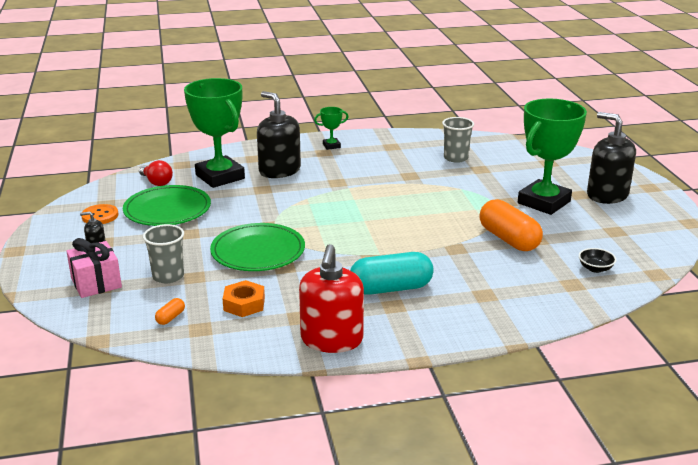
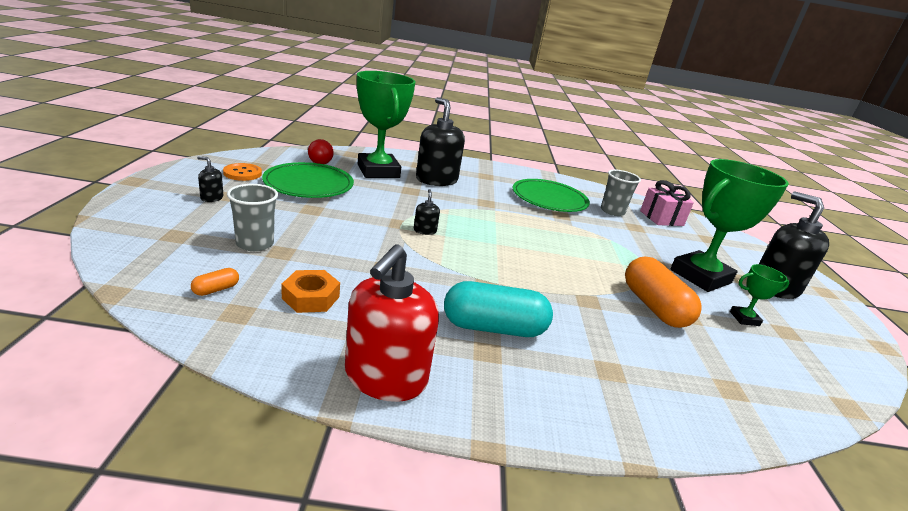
camera: 10 degrees right, 0 degrees up
pink gift [66,238,122,298] -> pink gift moved to [640,180,694,226]
green plate [210,223,305,271] -> green plate moved to [513,179,590,212]
green trophy [314,107,348,150] -> green trophy moved to [730,264,789,326]
black bowl [579,248,616,273] -> none
none -> black soap dispenser [414,189,440,235]

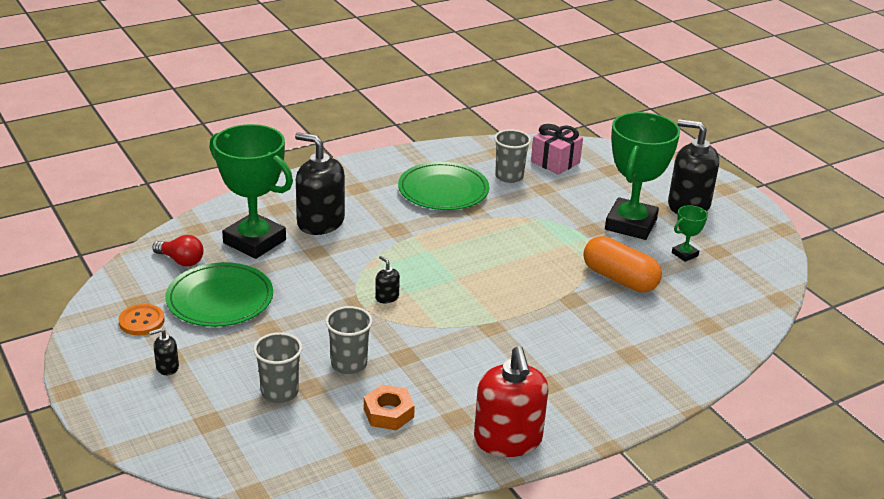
camera: 30 degrees left, 5 degrees up
orange capsule [191,268,239,296] -> none
turquoise capsule [444,281,553,337] -> none
none -> grey cup [325,306,373,374]

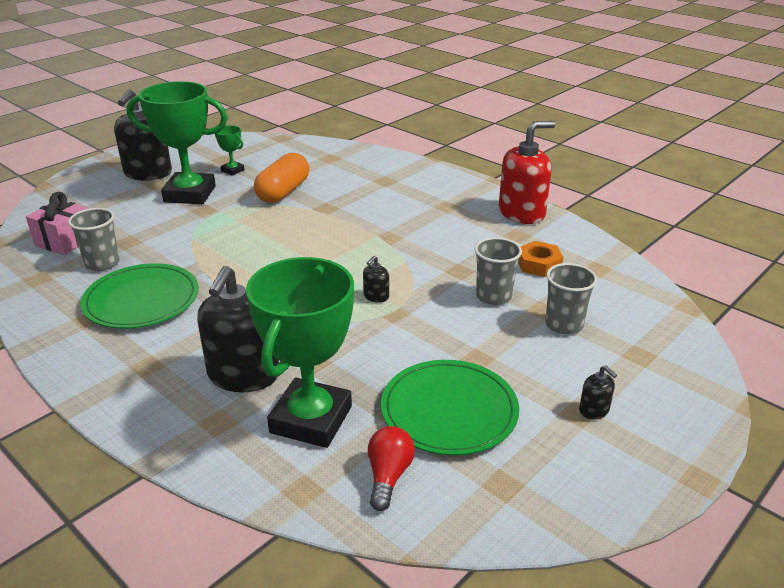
camera: 105 degrees left, 0 degrees up
orange button [119,304,165,335] -> none

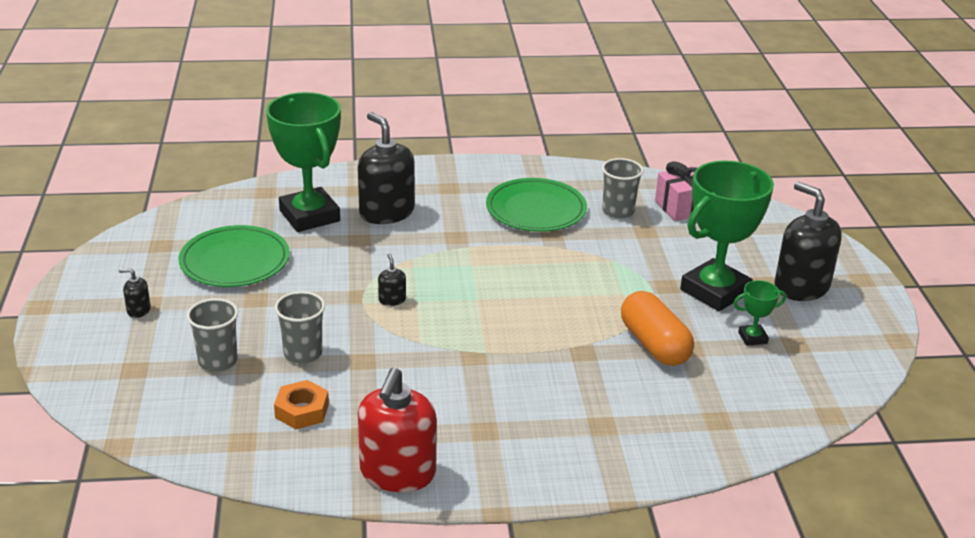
camera: 130 degrees right, 0 degrees up
red light bulb [368,426,415,511] -> none

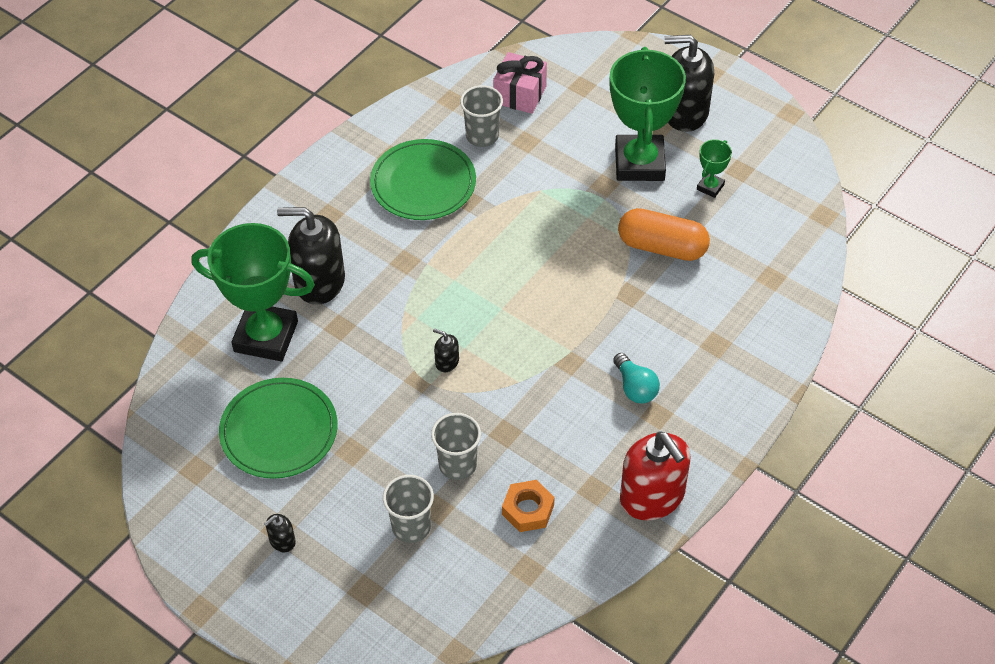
camera: 45 degrees left, 20 degrees up
none -> turquoise light bulb [613,353,660,404]

